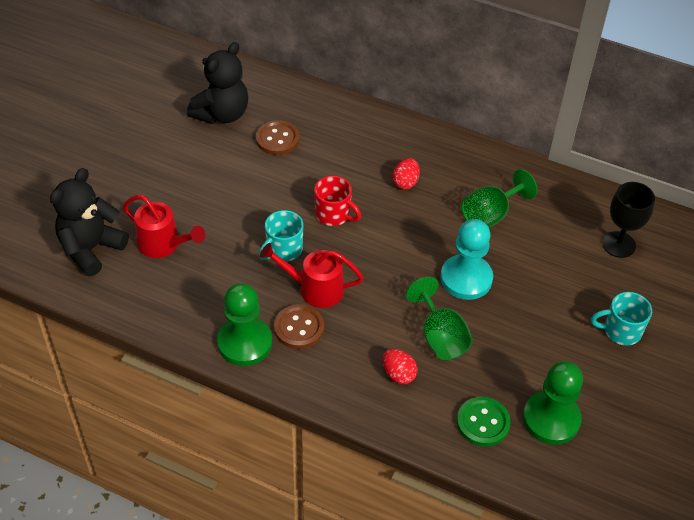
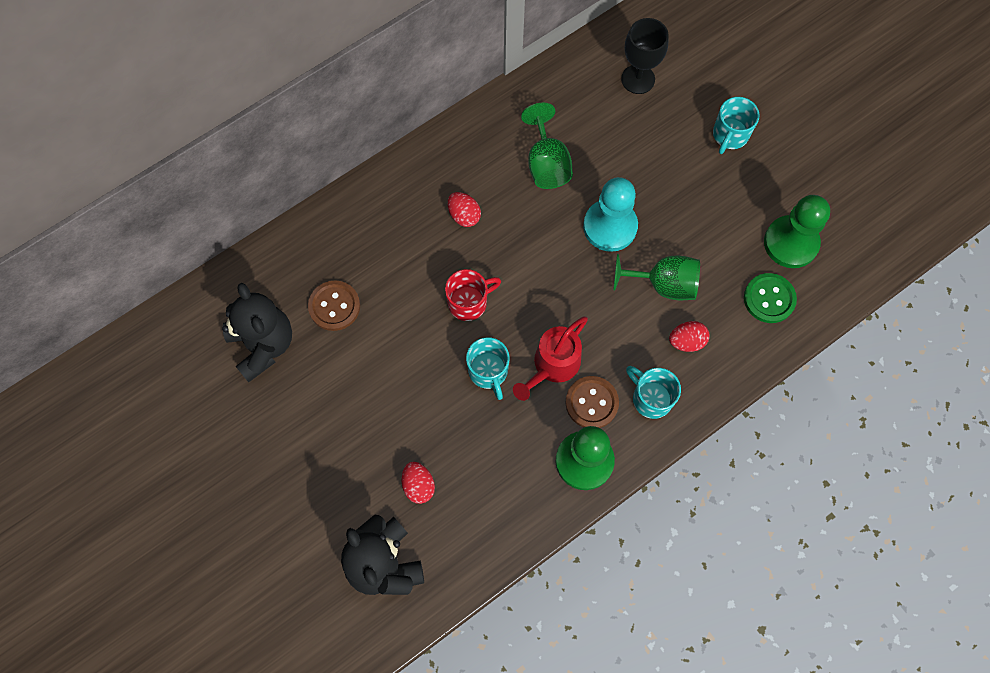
camera: 60 degrees left, 20 degrees up
red watering can [123,195,205,258] -> red egg [402,462,435,504]
none -> turquoise mug [626,366,681,419]

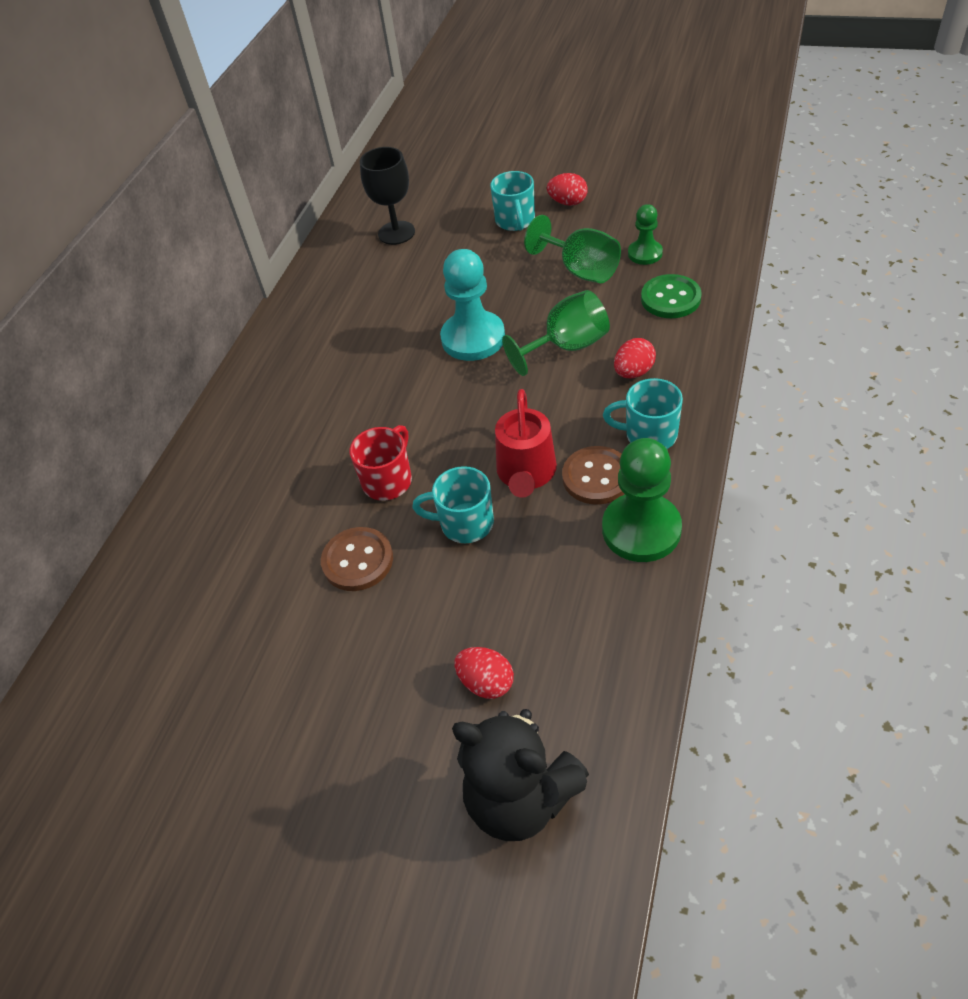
camera: 30 degrees left, 20 degrees down
black teddy bear [222,283,292,382] -> none
brown button [308,280,360,331] -> brown button moved to [321,527,393,591]
red egg [448,192,481,227] -> red egg moved to [547,173,588,206]
turquoise mug [466,337,509,400] -> turquoise mug turned 150 degrees clockwise [412,466,494,543]
green goblet [521,103,573,189] -> green goblet moved to [524,215,621,283]
green pawn [764,195,830,268] -> green pawn [628,204,663,265], size x0.56

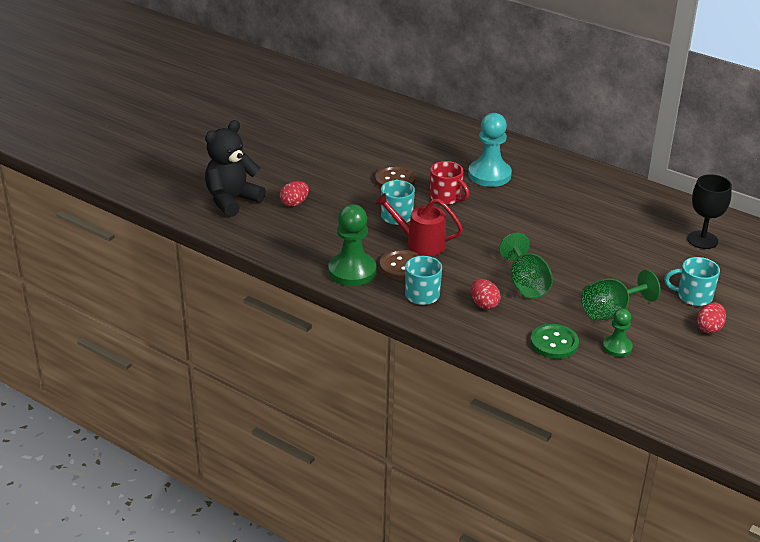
camera: 100 degrees right, 15 degrees down
turquoise pawn [440,249,505,361] -> turquoise pawn moved to [468,113,512,187]

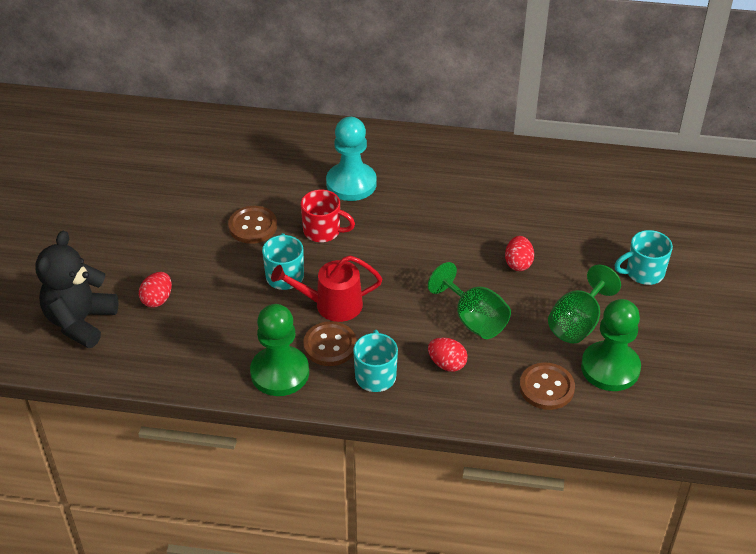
camera: 25 degrees left, 10 degrees up
green button [530,324,579,359] -> brown button [520,363,575,410]
green pawn [603,308,633,357] -> green pawn [581,299,641,391], size x1.77
black goblet [687,174,732,249] -> none
red egg [697,302,726,334] -> red egg moved to [505,236,534,271]

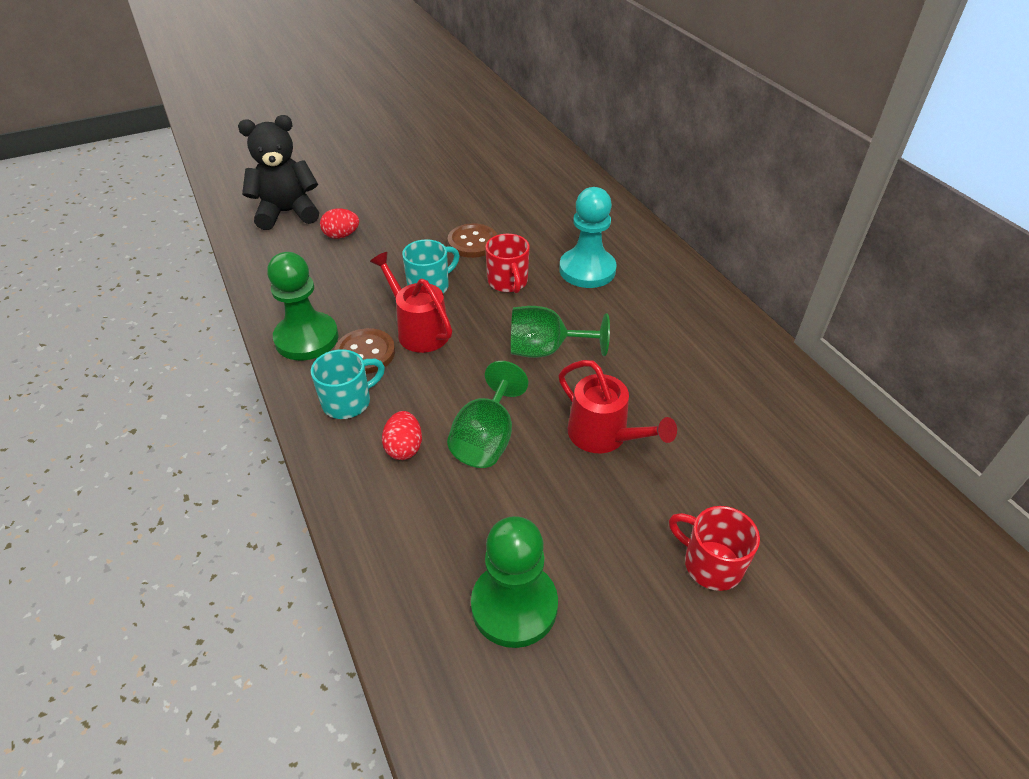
camera: 55 degrees right, 0 degrees up
red egg [505,236,534,271] -> red watering can [559,360,677,453]
brown button [520,363,575,410] -> none
green goblet [548,265,621,343] -> green goblet moved to [511,306,610,358]
turquoise mug [614,230,673,285] -> red mug [669,506,760,591]

